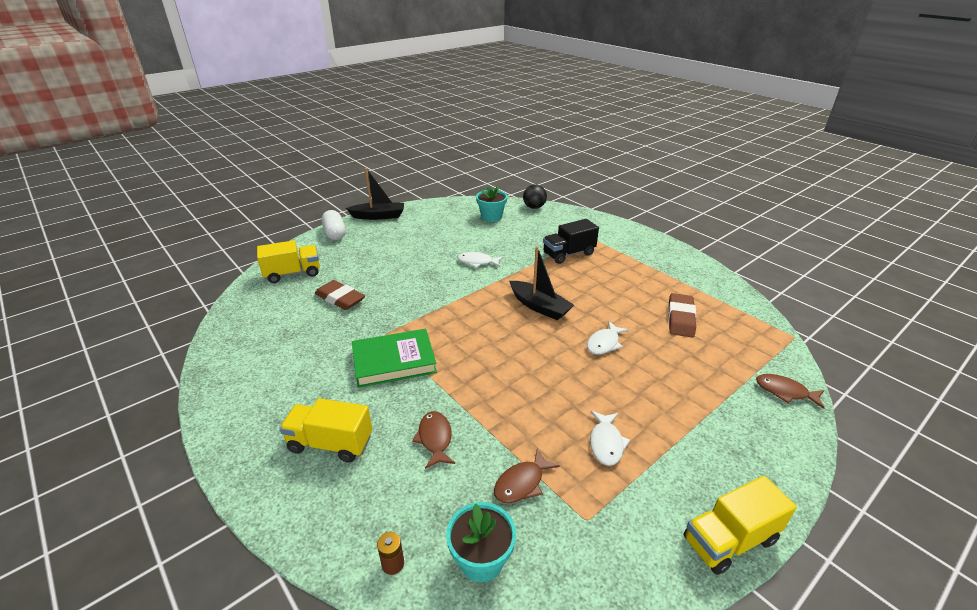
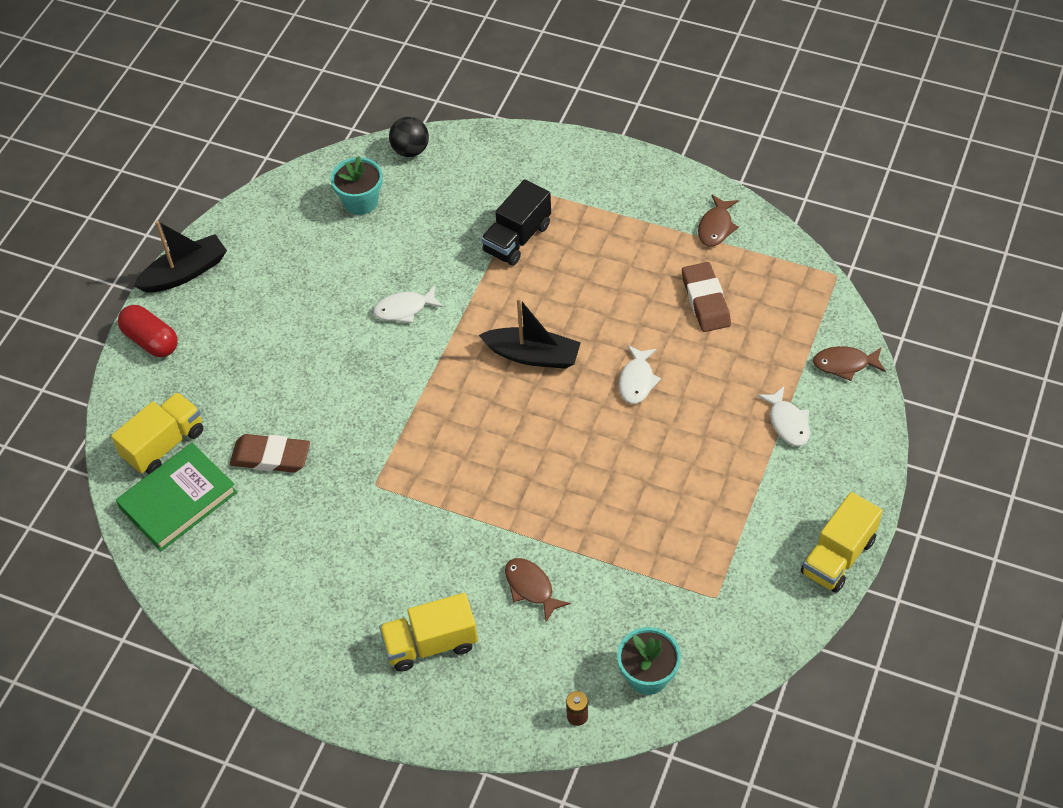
camera: 25 degrees left, 20 degrees up
white capsule [322,210,346,240] -> red capsule [118,305,178,357]
green book [352,329,437,388] -> green book moved to [116,443,237,551]
brown fish [494,448,560,503] -> brown fish moved to [698,195,739,247]
white fish [590,411,630,466] -> white fish moved to [757,386,810,446]

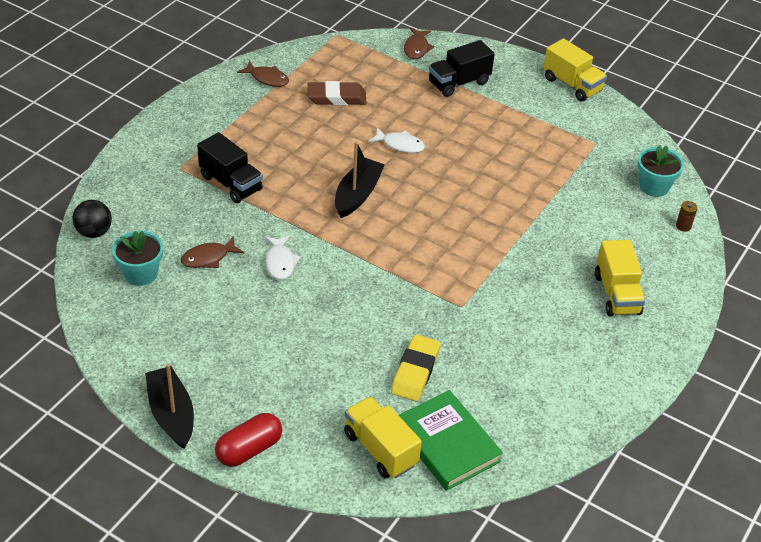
camera: 85 degrees left, 10 degrees down
brown eraser [230,434,310,473] -> yellow eraser [391,334,440,401]
brown fish [505,558,571,622] -> brown fish moved to [181,236,244,268]
white fish [757,386,810,446] -> black truck [429,40,495,97]

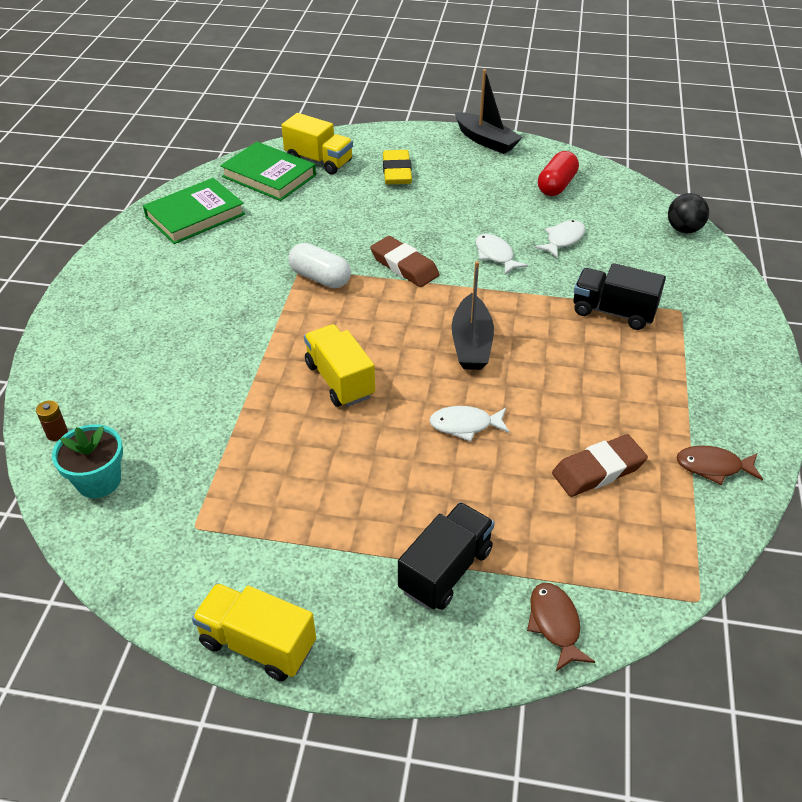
camera: 160 degrees right, 0 degrees up
turquoise flower pot [112,231,163,286] -> none
brown fish [181,236,244,268] -> white fish [535,220,585,259]
red capsule [215,413,283,467] -> red capsule moved to [538,151,579,196]
yellow eraser [391,334,440,401] -> yellow eraser moved to [383,150,412,184]
yellow truck [595,240,645,316] -> yellow truck moved to [304,324,375,407]
none -> green book [143,178,245,244]
none -> white capsule [288,243,351,288]
none -> brown eraser [370,236,439,287]

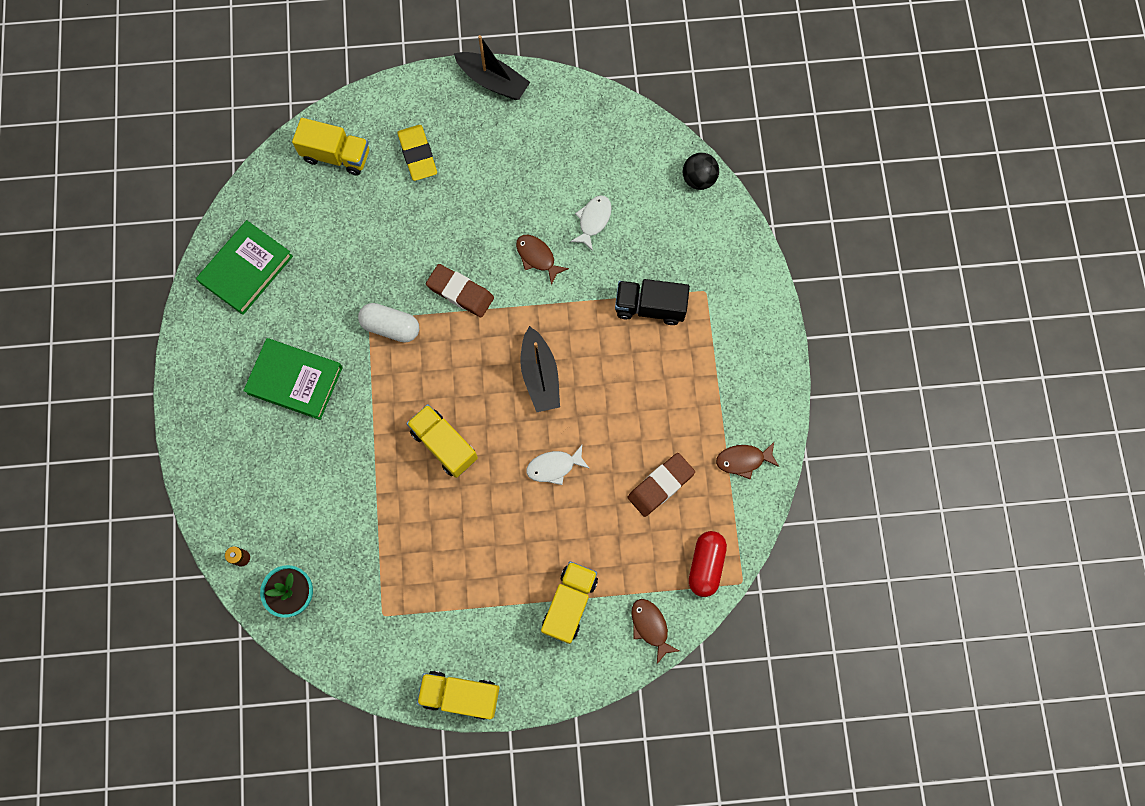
camera: 15 degrees left, 30 degrees up
green book [220,142,316,201] -> green book moved to [243,338,343,420]
black truck [398,502,494,610] -> yellow truck [541,561,598,644]
white fish [476,233,528,275] -> brown fish [516,235,569,285]
red capsule [538,151,579,196] -> red capsule moved to [689,531,727,597]

